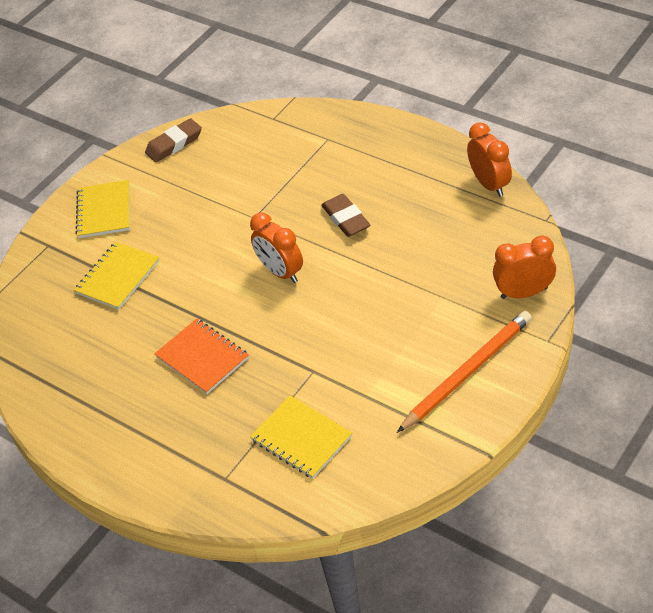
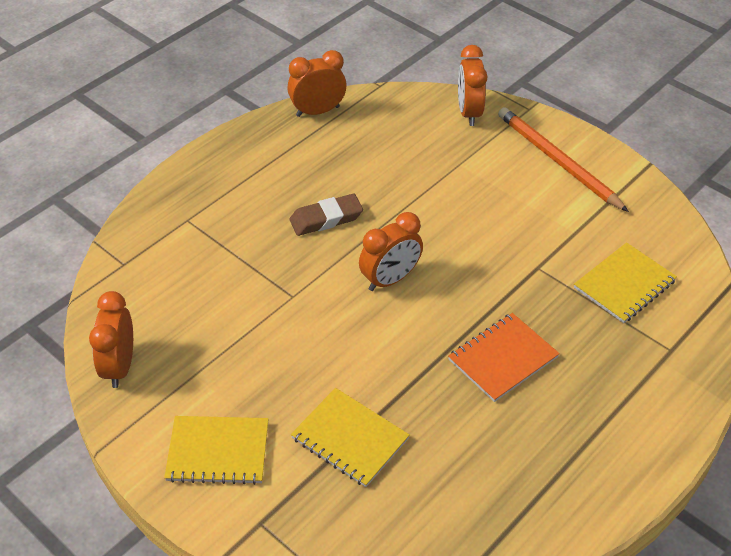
camera: 90 degrees left, 0 degrees up
brown eraser [145,118,202,162] -> orange clock [89,291,133,388]

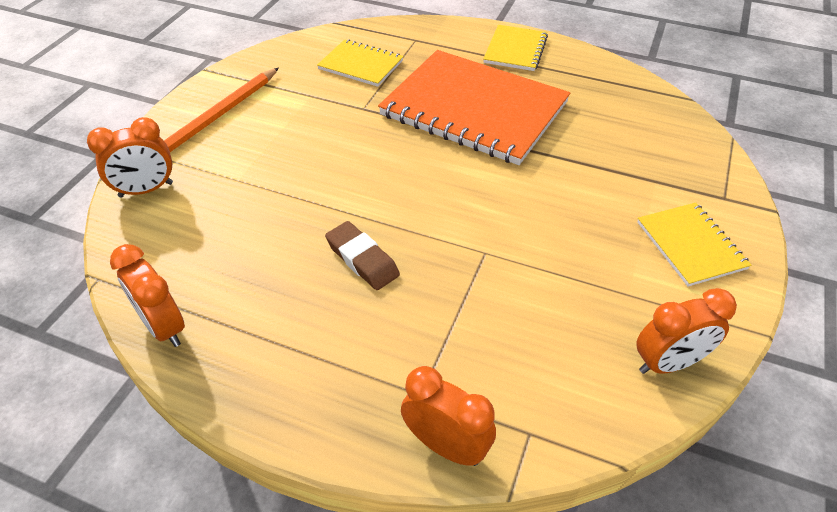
camera: 110 degrees left, 0 degrees up
yellow notebook [291,388,410,487] -> yellow notebook moved to [483,25,548,71]
orange clock [359,212,423,291] -> orange clock moved to [401,366,496,466]
orange notebook [448,313,560,402] -> orange notebook [378,50,570,165], size x2.06

